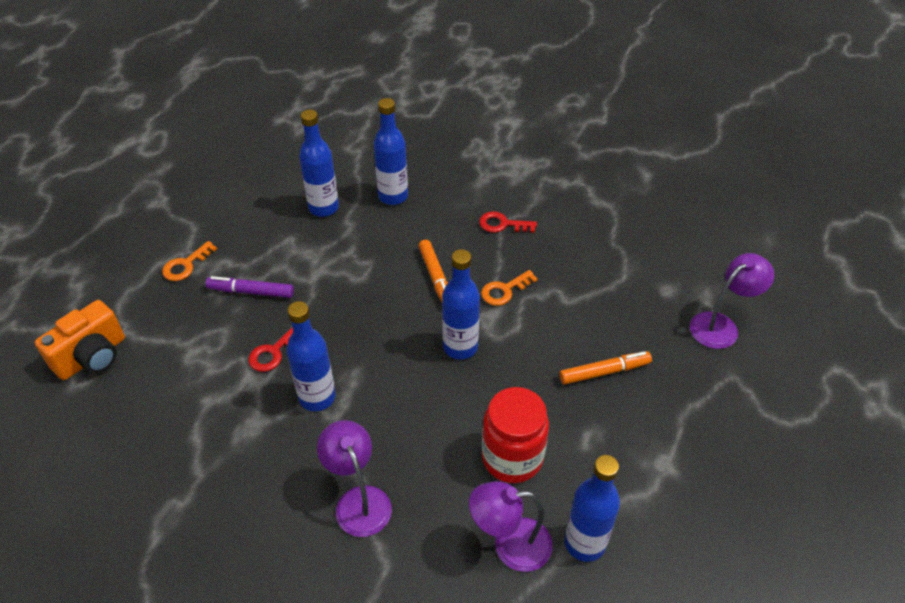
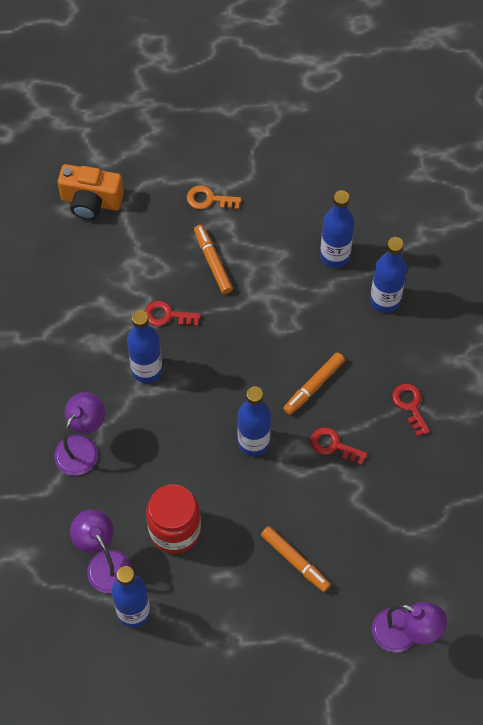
camera: 60 degrees right, 15 degrees up
purple marker [206,276,294,298] -> orange marker [194,225,233,294]
orange key [481,270,538,306] -> red key [310,427,368,465]

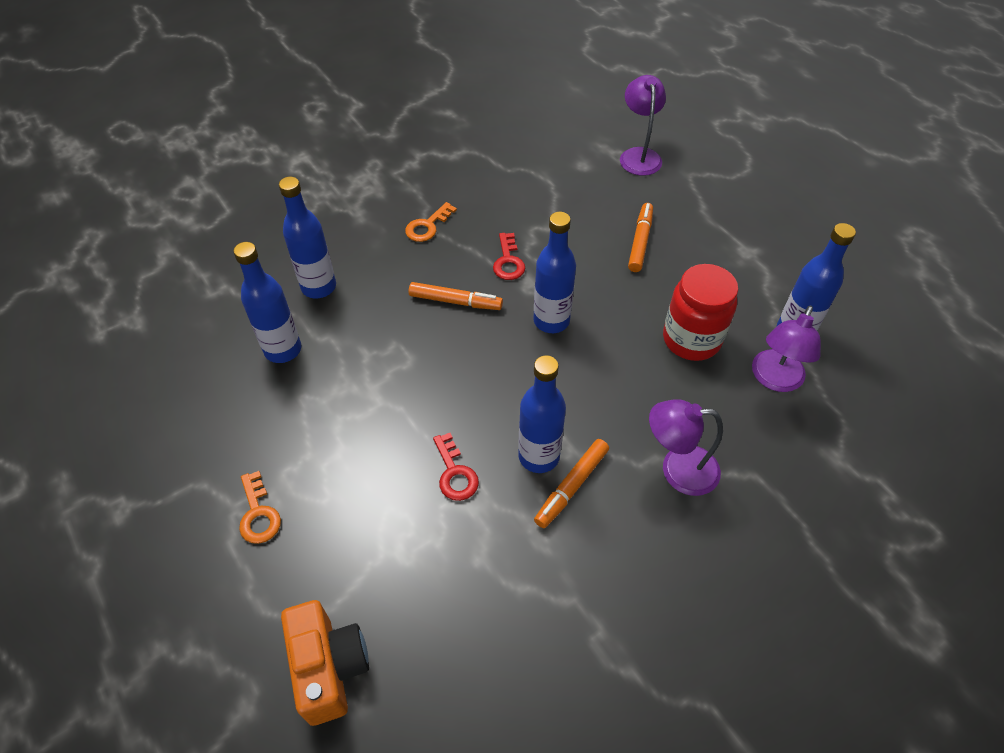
camera: 120 degrees left, 10 degrees down
orange marker [194,225,233,294] -> orange marker moved to [534,439,609,528]
red key [392,383,430,436] -> orange key [405,202,457,242]

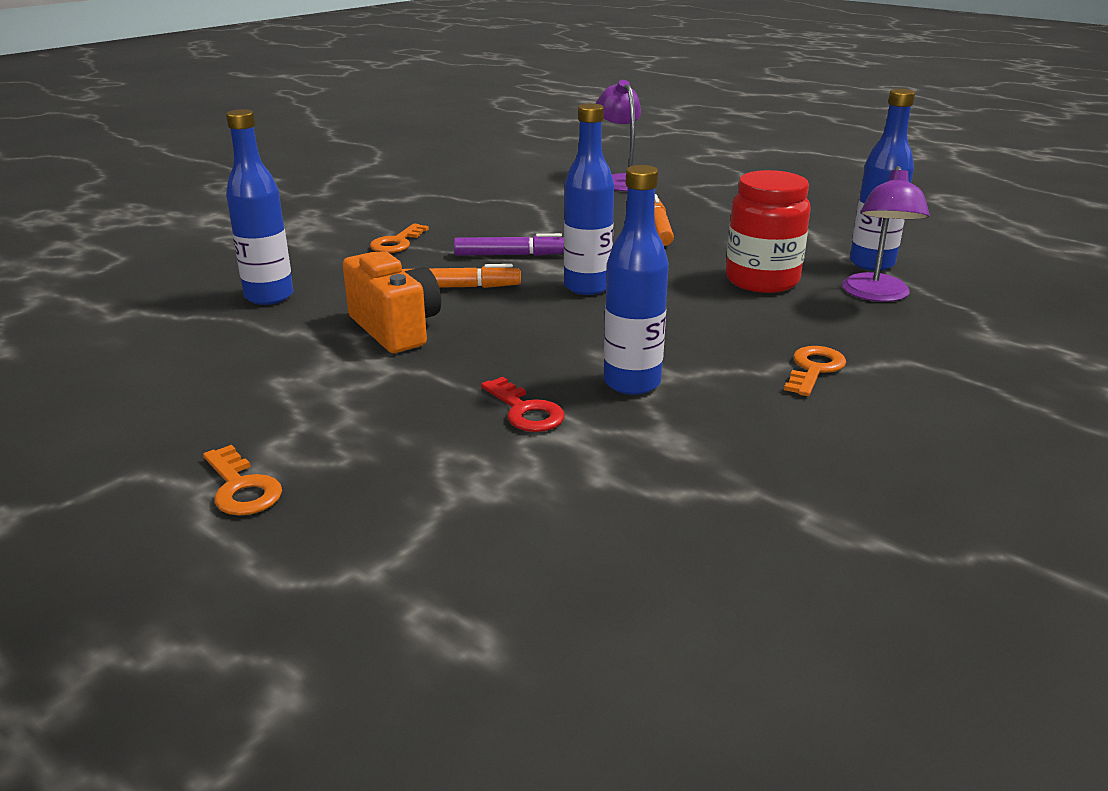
camera: 15 degrees left, 25 degrees down
blue bottle [233,242,301,363] -> none
orange camera [281,600,369,726] -> orange camera moved to [342,251,441,353]
red key [493,233,525,280] -> purple marker [454,233,564,256]
orange marker [534,439,609,528] -> none
purple lamp [649,399,723,496] -> orange key [784,346,846,396]

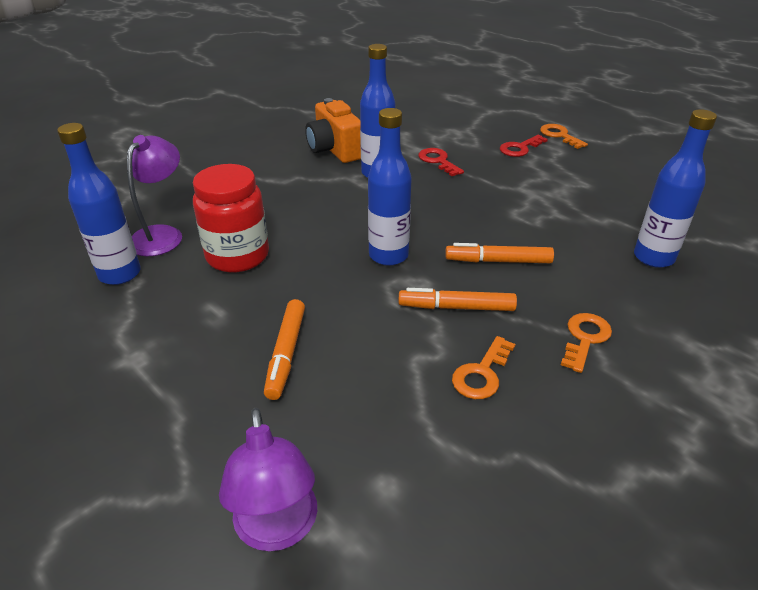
camera: 175 degrees left, 10 degrees up
orange camera [342,251,441,353] -> orange camera moved to [305,98,361,163]
purple marker [454,233,564,256] -> orange marker [398,288,517,311]
orange key [784,346,846,396] -> orange key moved to [452,336,516,399]
none -> red key [500,135,548,157]

